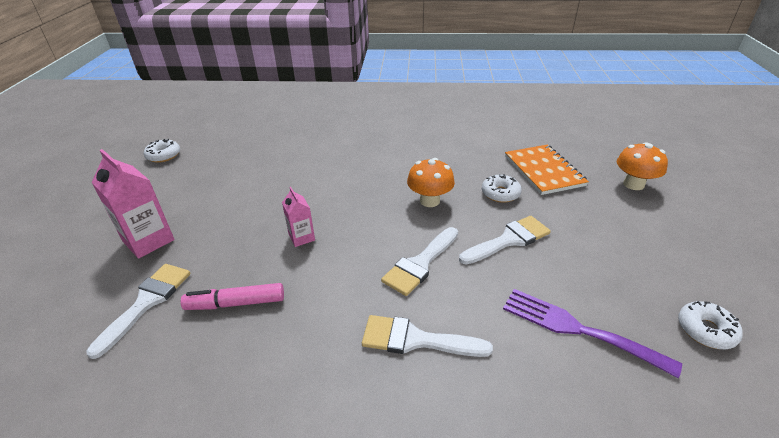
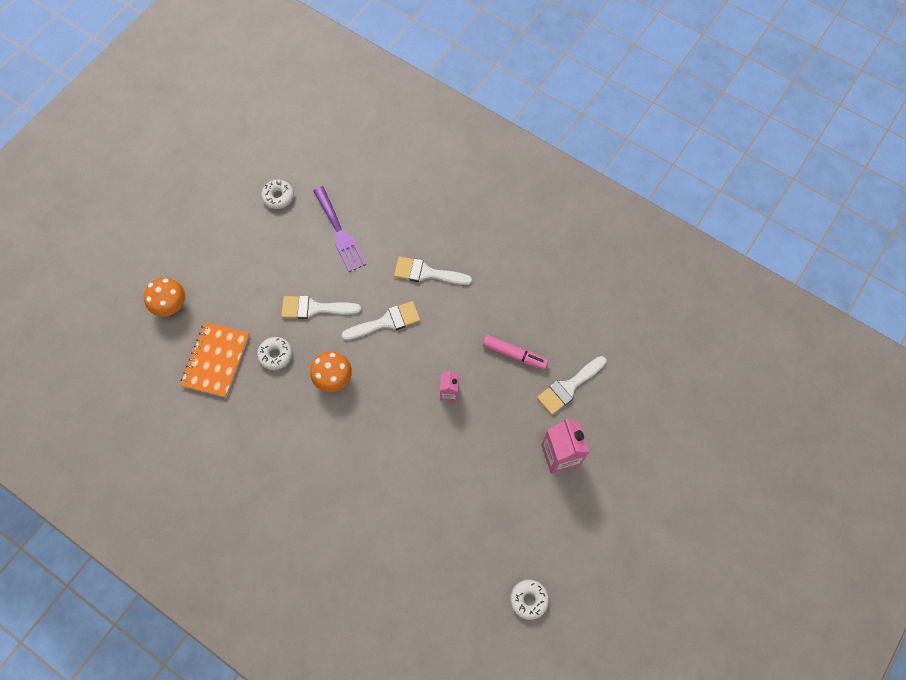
camera: 150 degrees left, 30 degrees up
white brush [362,315,493,357] -> white brush turned 150 degrees clockwise [394,257,472,285]

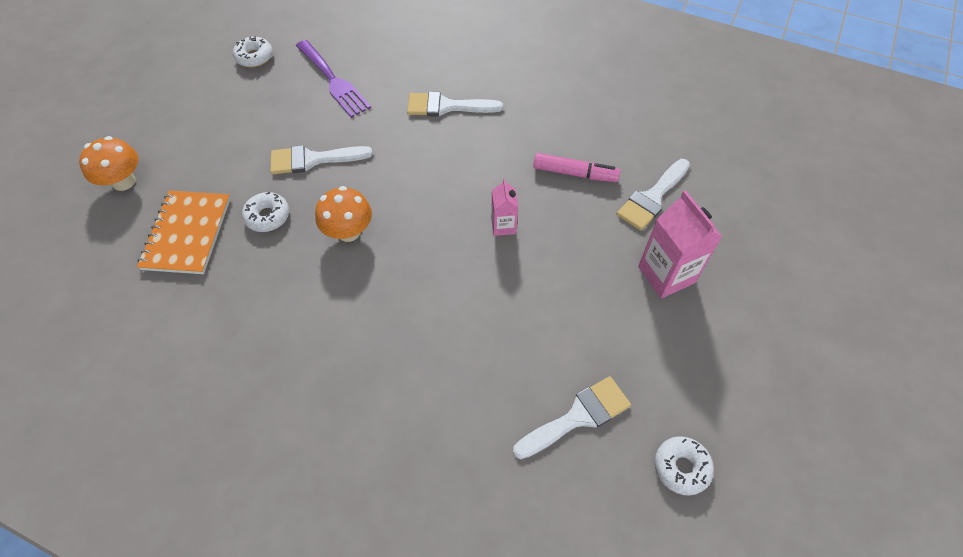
camera: 10 degrees left, 10 degrees down
white brush [341,301,420,340] -> white brush moved to [513,376,631,459]

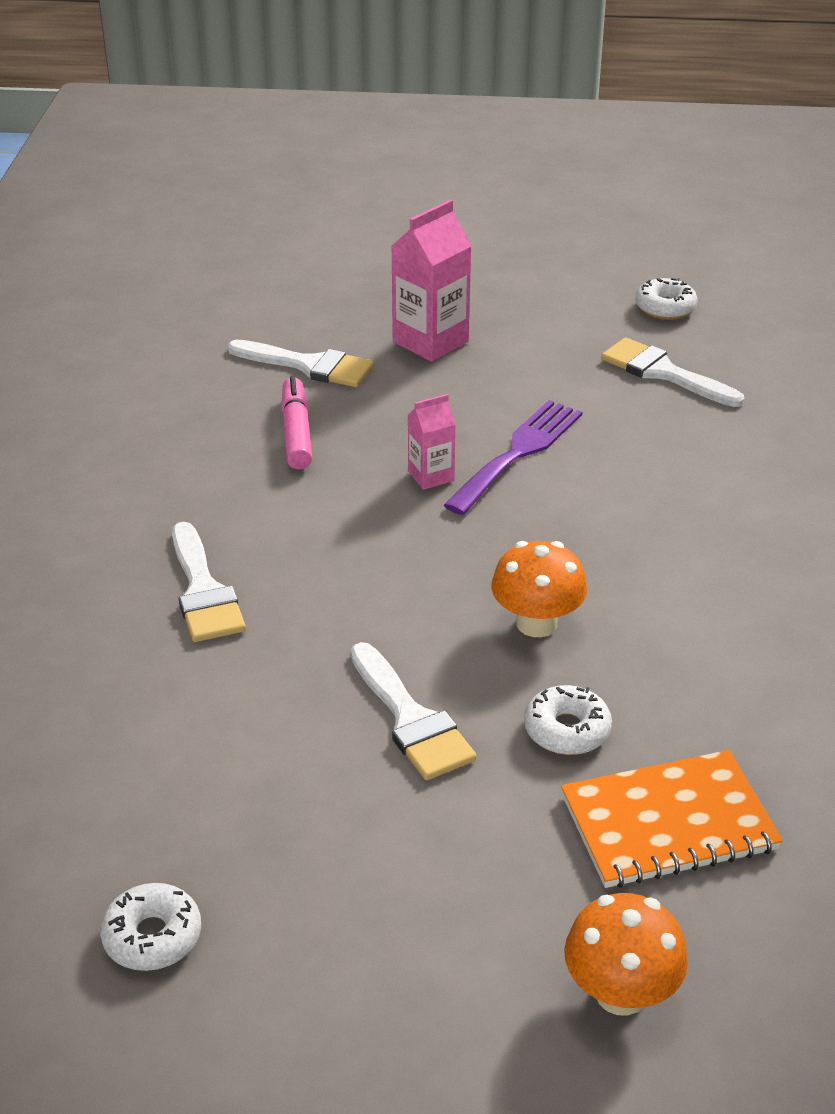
camera: 110 degrees left, 20 degrees down
purple fork [296,40,371,118] -> purple fork moved to [444,400,583,515]

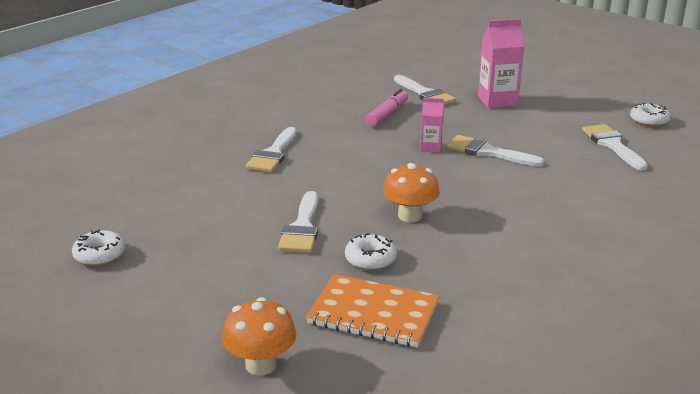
camera: 35 degrees right, 10 degrees down
purple fork [444,400,583,515] -> white brush [447,135,544,167]

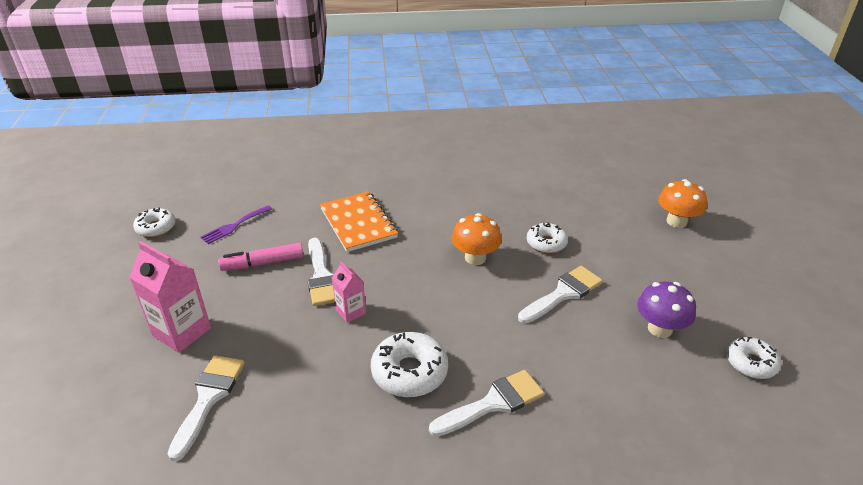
camera: 135 degrees left, 10 degrees up
orange notebook [306,274,439,348] -> orange notebook moved to [320,191,398,252]
pink marker [365,89,408,127] -> pink marker moved to [218,243,304,271]
white brush [582,124,648,171] -> purple fork [201,205,272,244]
none -> white donut [371,332,448,397]
none -> purple mushroom [637,281,696,338]

